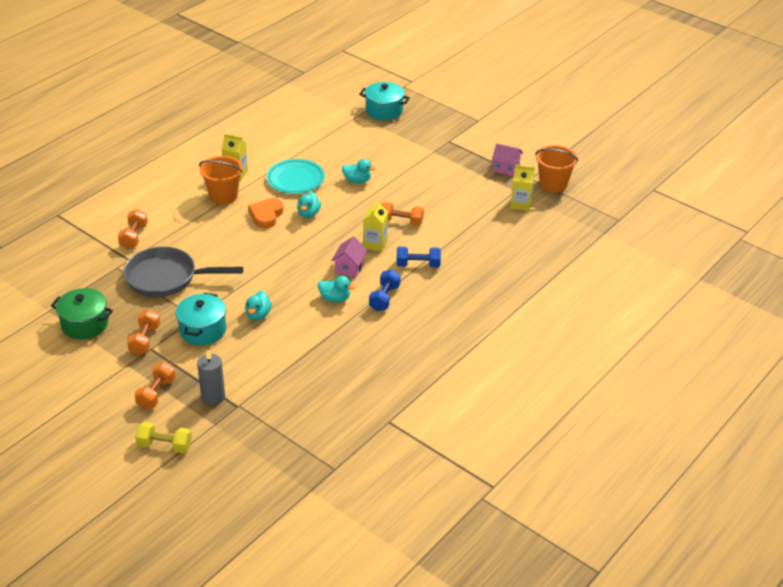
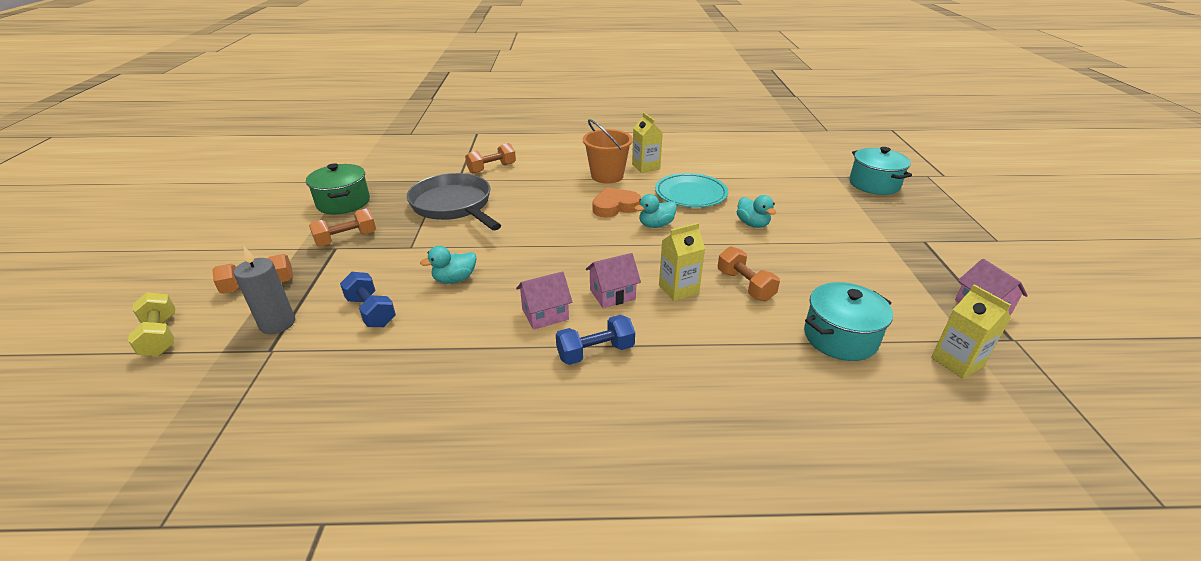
camera: 50 degrees right, 5 degrees down
turquoise pot [175,293,226,345] -> turquoise pot moved to [804,282,893,361]
turquoise duck [318,276,355,302] -> pink house [516,271,572,330]
blue dumbbell [396,247,441,268] -> blue dumbbell moved to [340,272,396,327]
orange bucket [535,145,578,193] -> none

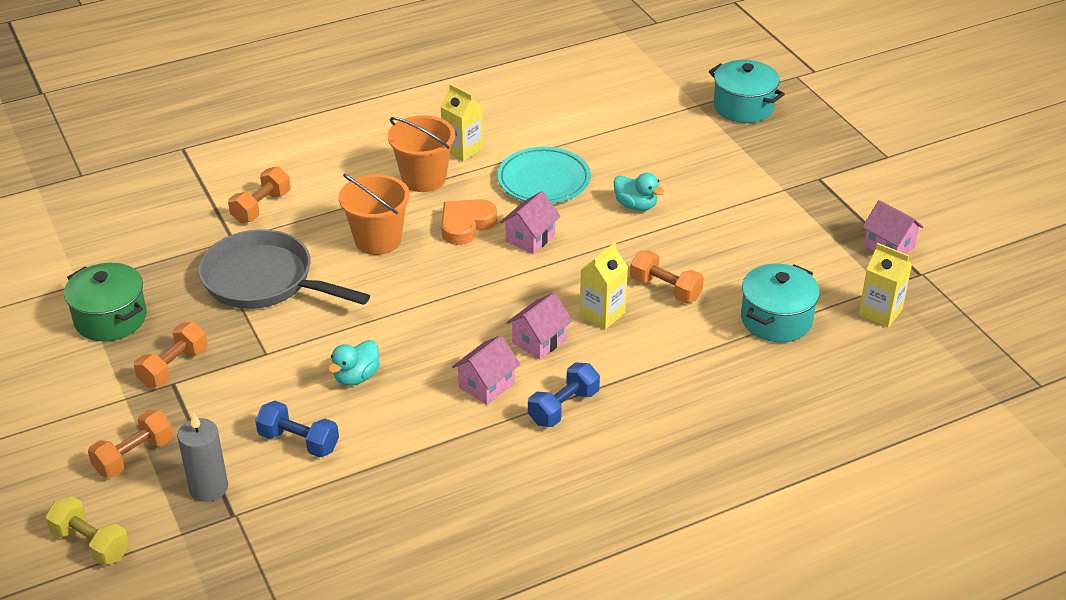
camera: 25 degrees left, 5 degrees up
turquoise duck [634,194,677,228] -> pink house [500,191,561,254]
none -> orange bucket [339,174,410,255]

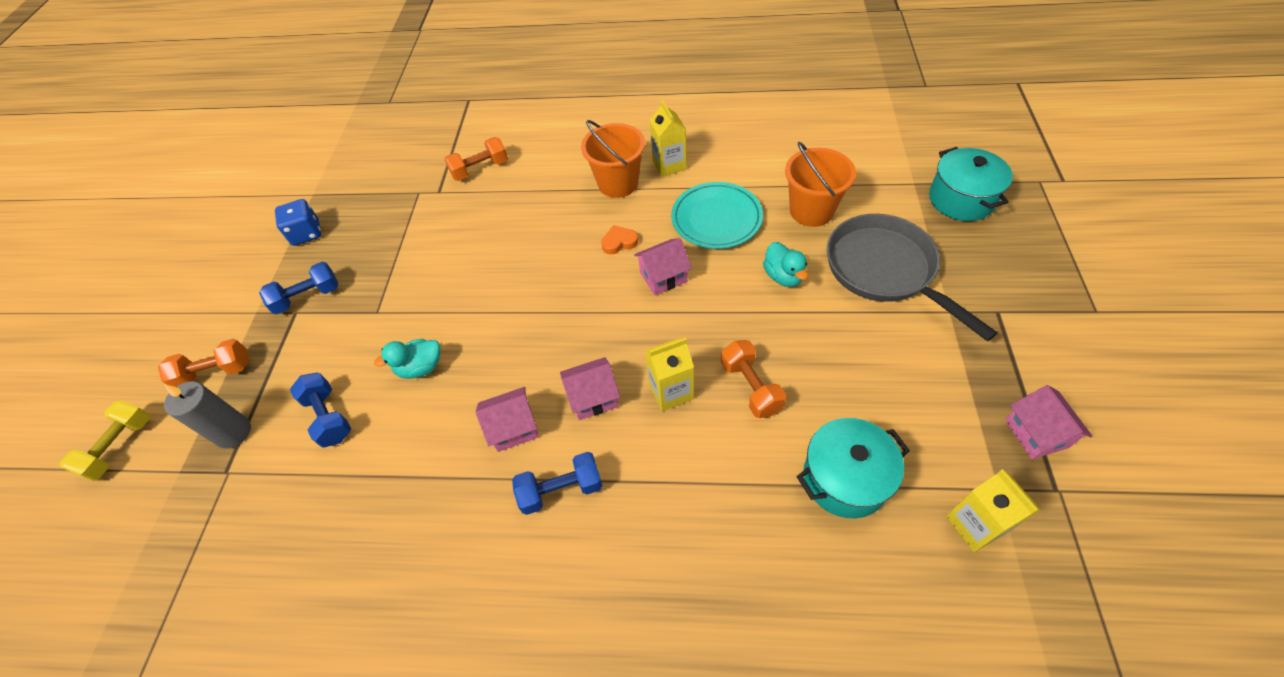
camera: 35 degrees right, 15 degrees up
yellow dumbbell [46,496,130,566] -> yellow dumbbell turned 45 degrees clockwise [60,400,150,481]
green pot [64,263,147,341] -> blue dice [275,199,321,246]
orange dumbbell [134,322,207,388] -> blue dumbbell [259,262,338,314]
grey pan [199,229,370,309] -> grey pan moved to [827,214,998,341]
orange bucket [339,174,410,255] -> orange bucket moved to [785,142,856,227]
orange heart [441,199,497,245] -> orange heart [601,225,638,254], size x0.61

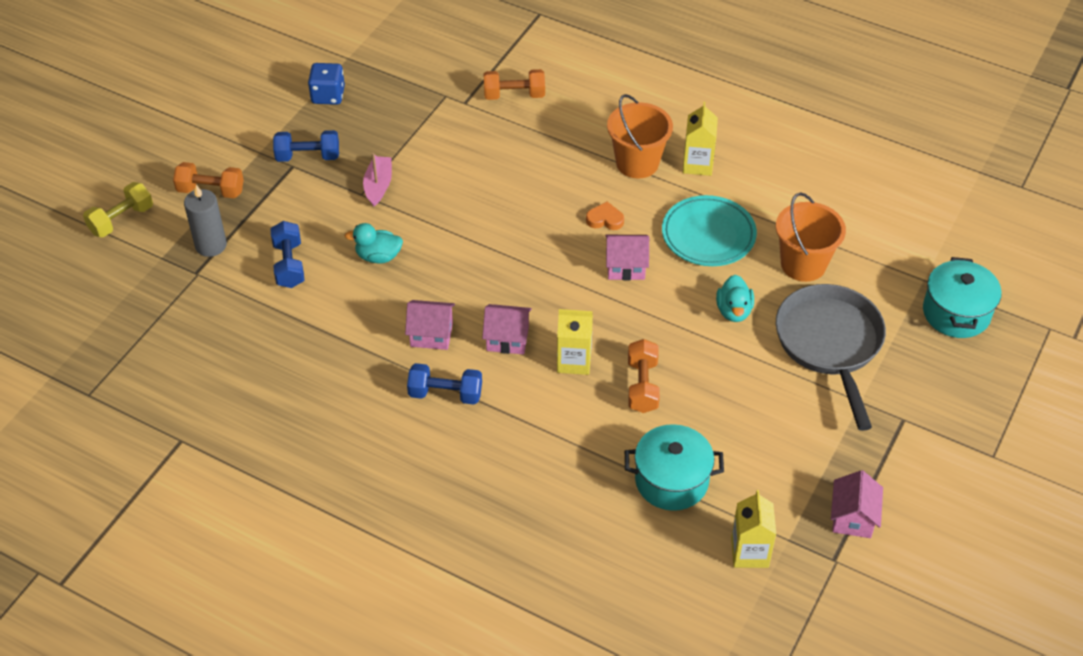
camera: 20 degrees right, 5 degrees down
none -> pink boat [363,152,392,206]

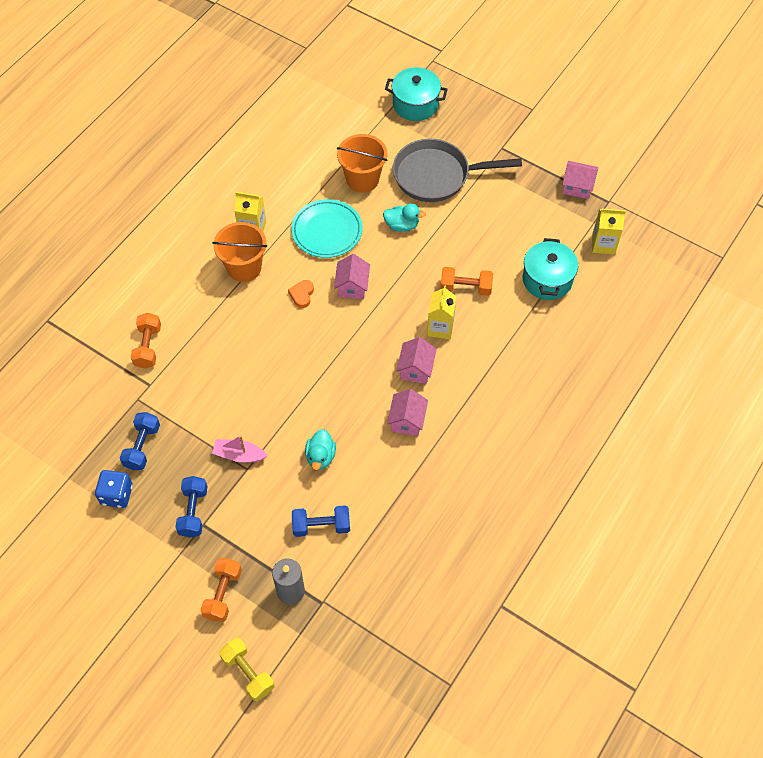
camera: 85 degrees left, 10 degrees up
blue dumbbell [407,363,482,405] -> blue dumbbell moved to [120,412,160,470]

